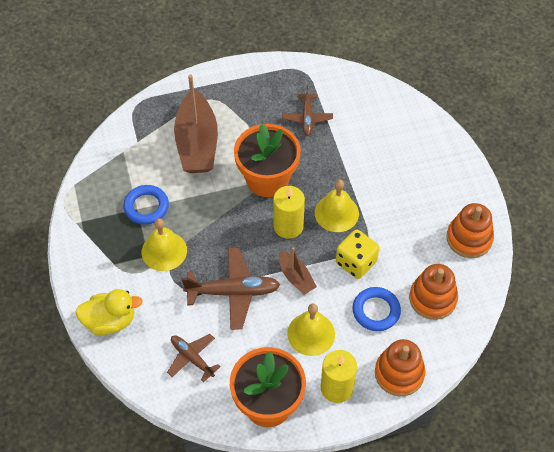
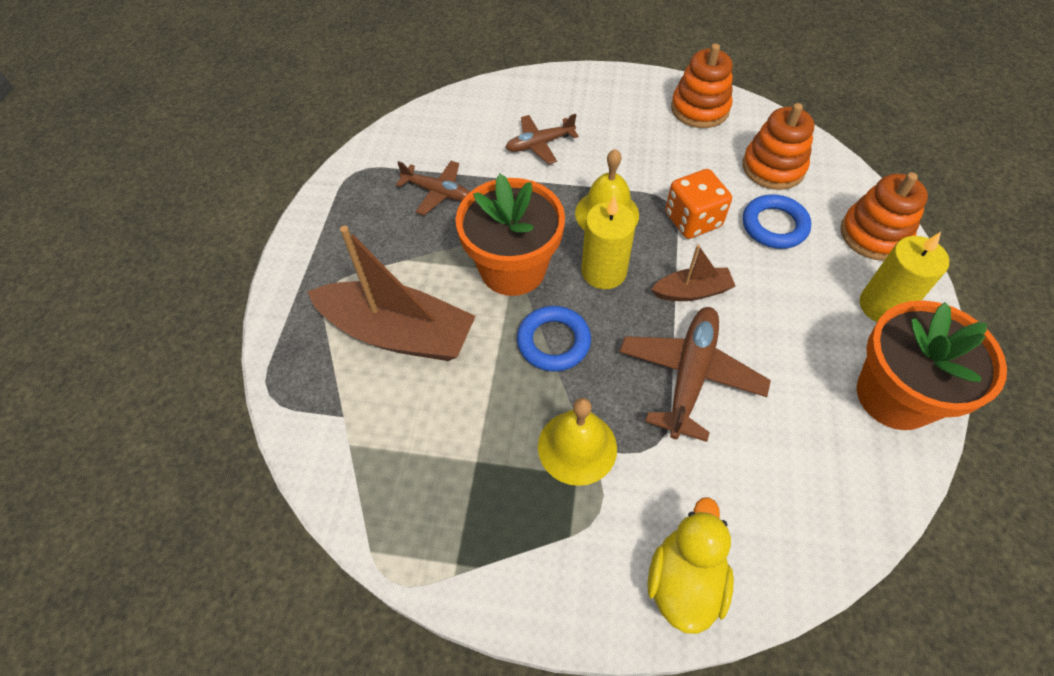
camera: 65 degrees left, 0 degrees up
blue ring [123,185,169,225] -> blue ring moved to [517,306,591,372]
brown plane [167,334,221,382] -> brown plane moved to [505,114,579,164]
yellow bell [287,303,335,356] -> none
yellow dice [336,229,380,279] -> orange dice [665,169,732,239]

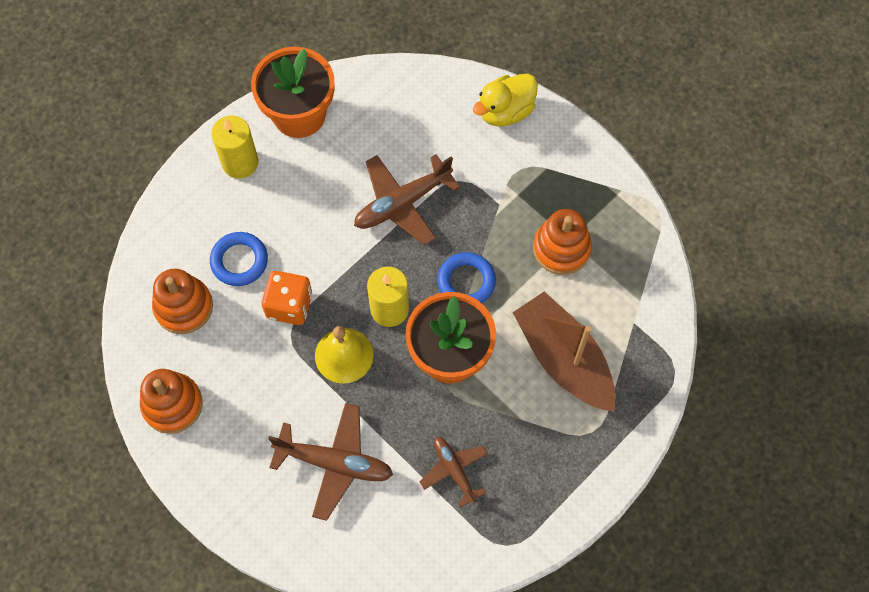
camera: 145 degrees left, 10 degrees up
brown plane [505,114,579,164] -> brown plane [268,403,393,521], size x1.62
yellow bell [538,398,617,486] -> none
brown boat [651,245,735,301] -> none
orange stacking toy [840,172,928,261] -> orange stacking toy moved to [533,209,592,275]

